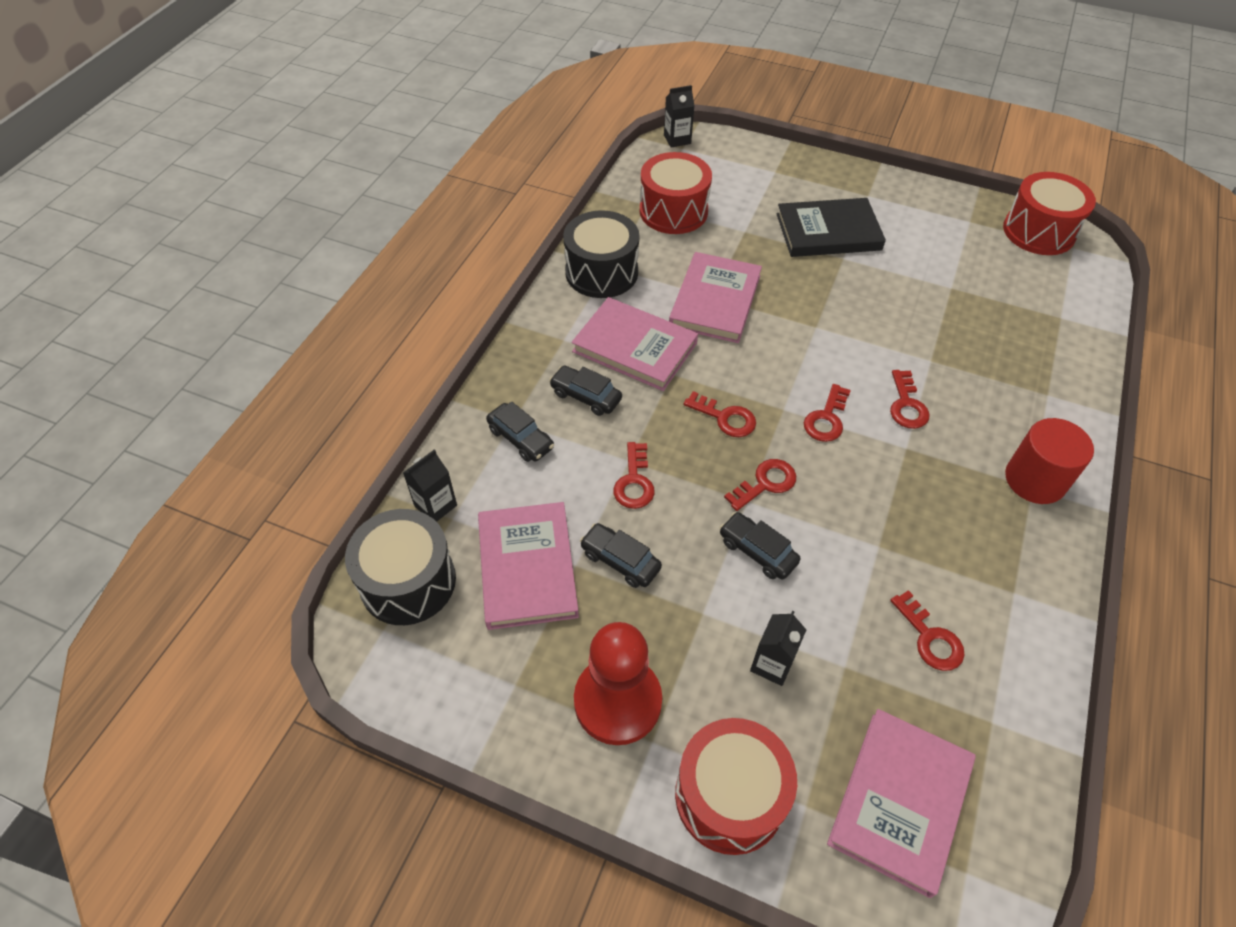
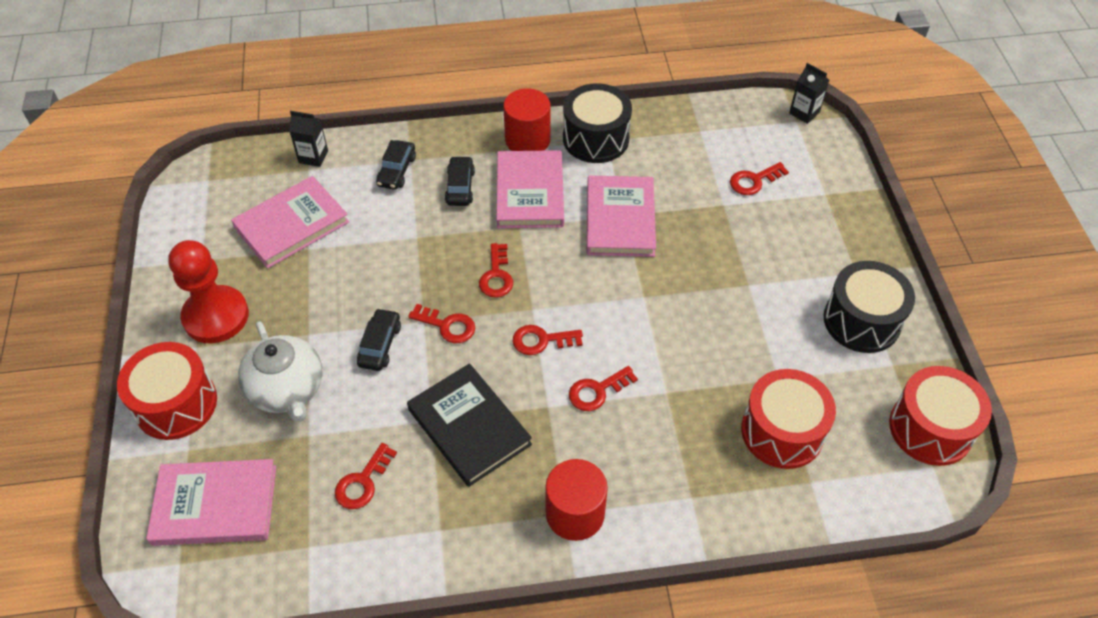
camera: 60 degrees right, 0 degrees up
black drum [345,509,456,625] -> black drum moved to [824,261,915,353]
black car [580,523,662,588] -> none
red key [613,442,655,509] -> red key moved to [730,162,789,195]
red drum [640,152,712,234] -> red drum moved to [741,369,836,469]
pink book [669,252,762,343] -> pink book turned 75 degrees counterclockwise [587,175,656,257]
black carton [750,611,806,686] -> white teapot [238,321,322,422]
black book [776,198,886,257] -> black book moved to [407,363,532,487]
none -> red cylinder [503,88,551,151]

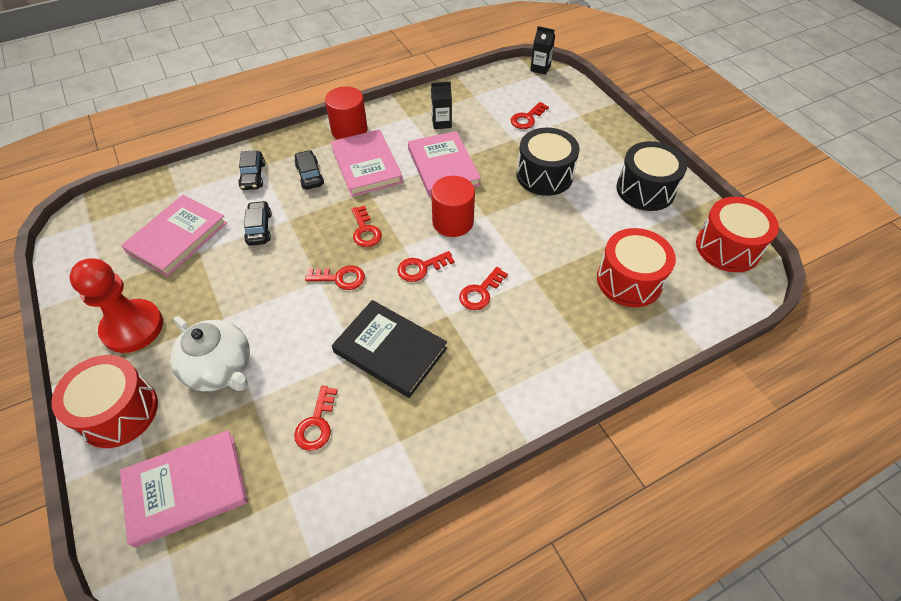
camera: 20 degrees left, 0 degrees up
black carton [289,111,328,167] -> black carton moved to [431,81,452,129]
black car [357,308,401,371] -> black car moved to [244,201,272,246]
red cylinder [545,459,608,541] -> red cylinder moved to [431,176,475,237]
black drum [563,83,632,163] -> black drum moved to [517,128,580,196]

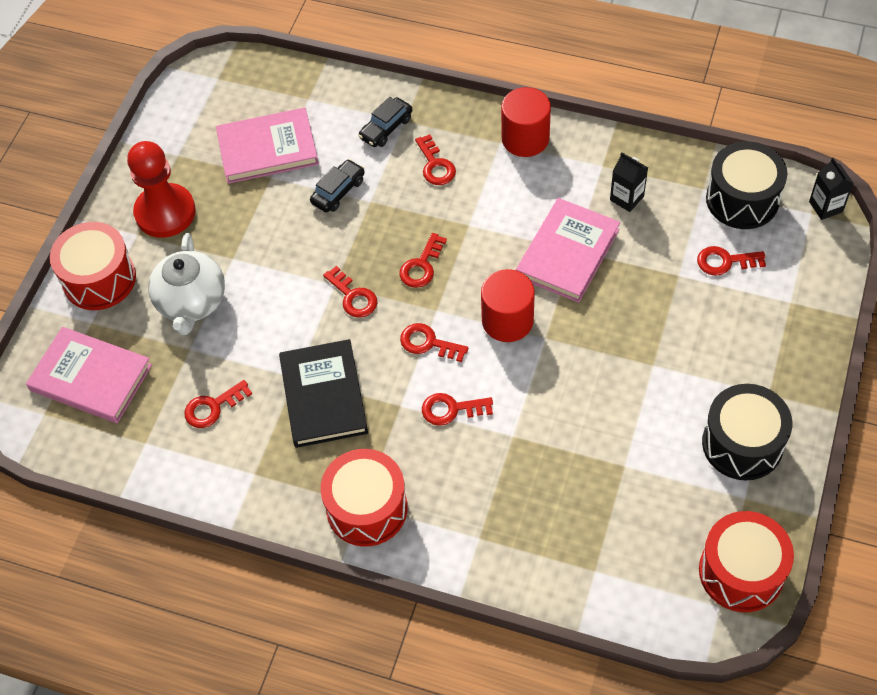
camera: 50 degrees right, 5 degrees up
black car [294,150,324,189] -> red key [415,134,456,185]
pink book [331,129,403,197] -> none
black drum [517,128,580,196] -> black drum moved to [706,141,787,229]
red drum [597,228,676,307] -> red drum moved to [321,449,408,547]

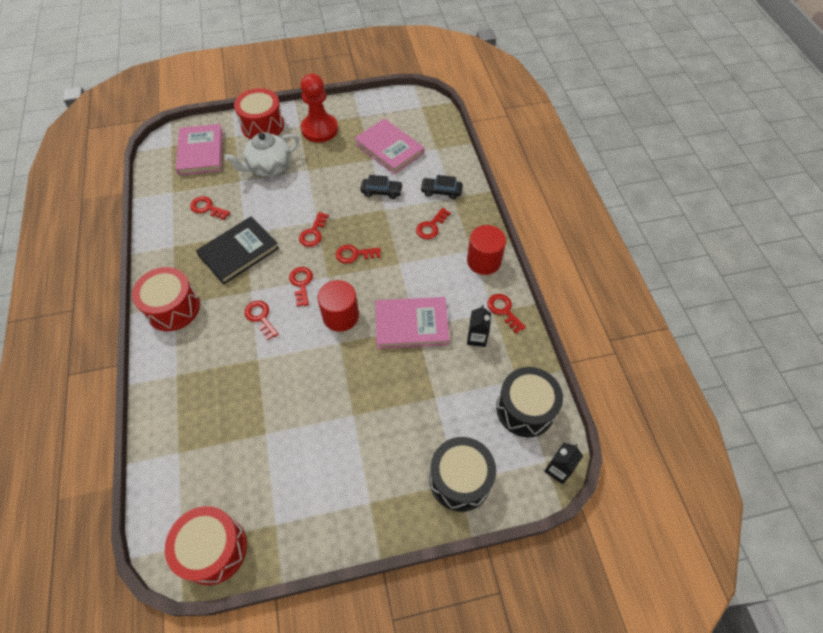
camera: 55 degrees right, 0 degrees up
red key [697,246,766,276] -> red key moved to [487,294,526,333]
black drum [702,384,792,480] -> black drum moved to [429,437,496,512]

